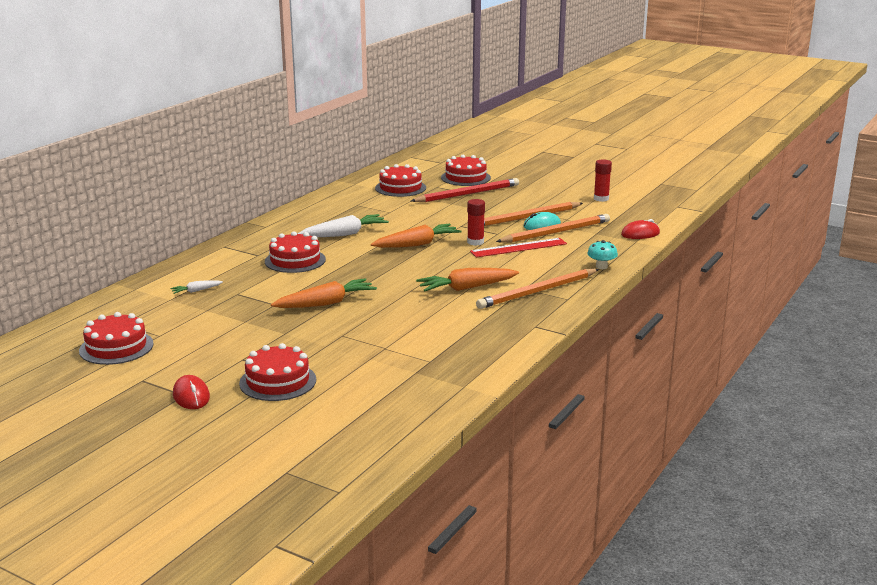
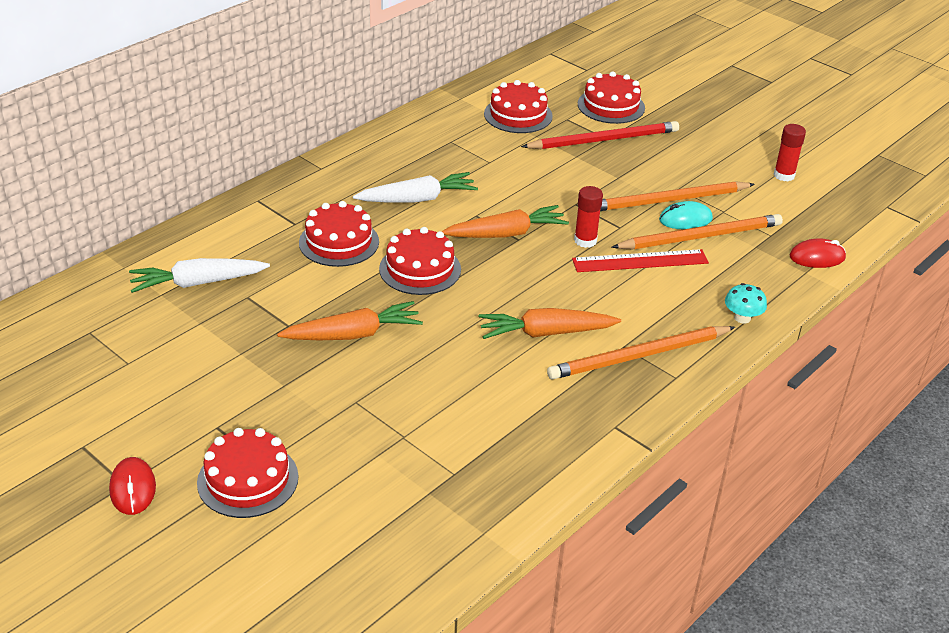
camera: 10 degrees right, 15 degrees up
red cake [79,312,154,365] -> red cake moved to [379,227,461,295]
white carrot [170,280,223,294] -> white carrot [129,258,270,293], size x2.04

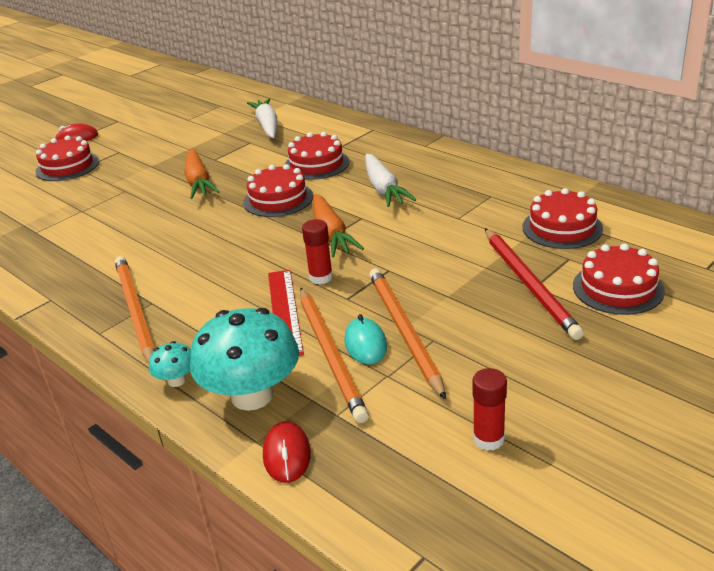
camera: 95 degrees right, 5 degrees down
orange carrot [479,308,621,339] -> none
none -> turquoise mushroom [190,308,299,411]

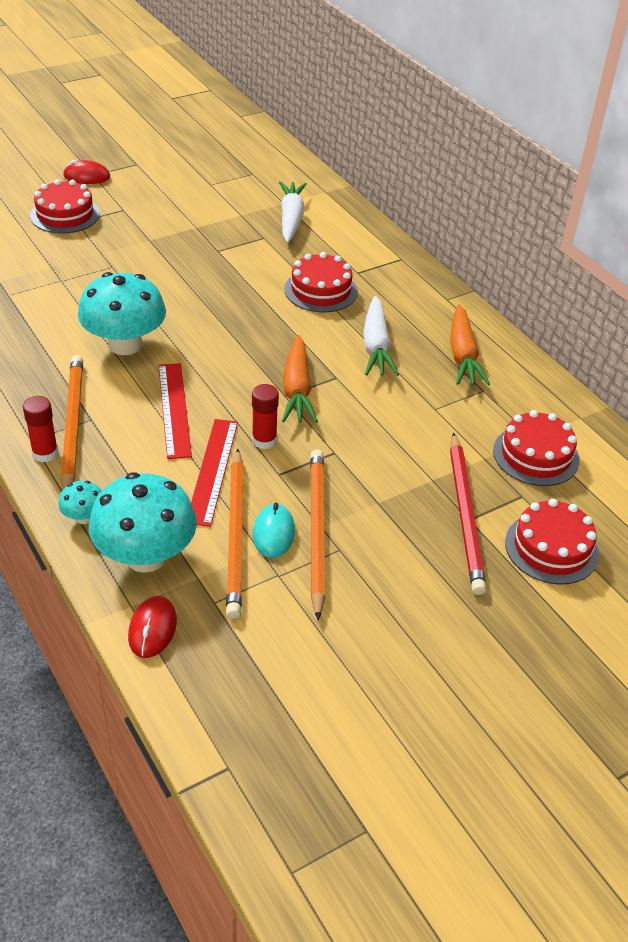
camera: 10 degrees right, 10 degrees up
orange carrot [184,149,220,199] -> orange carrot moved to [450,304,490,385]
red cake [243,164,313,217] -> none
red glue stick [472,368,507,451] -> red glue stick moved to [23,396,58,462]
none -> turquoise mushroom [78,272,166,355]
none -> red ruler [158,363,192,459]

